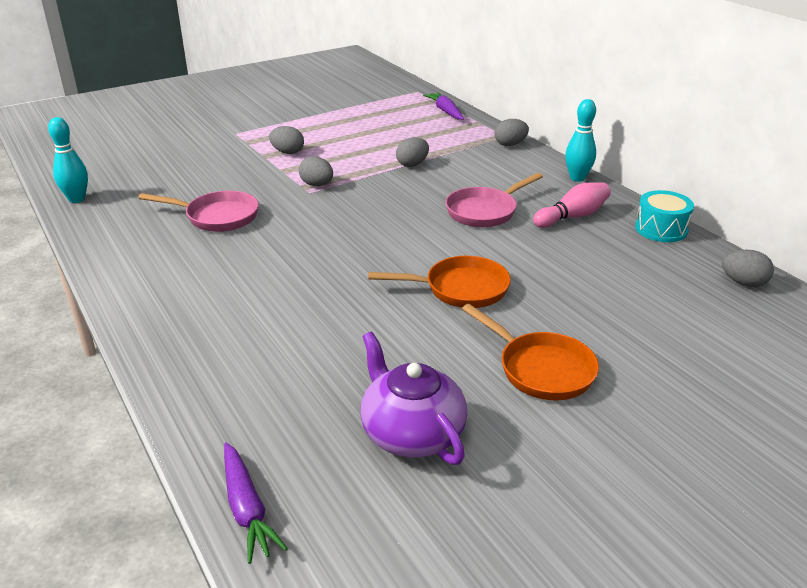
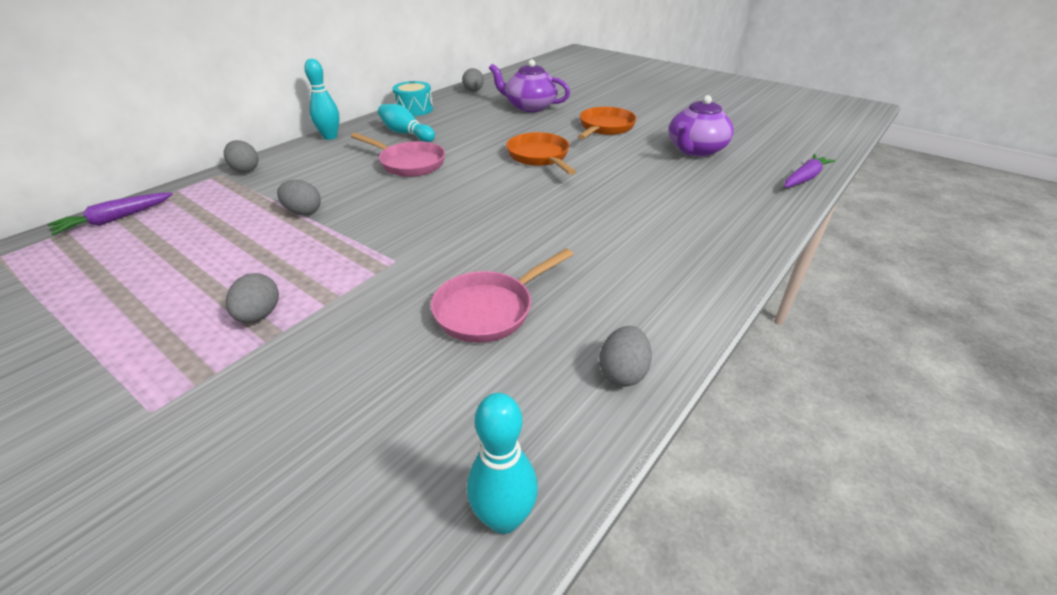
camera: 110 degrees left, 5 degrees up
pink pan [138,191,259,232] -> pink pan turned 120 degrees counterclockwise [431,248,573,343]
grey egg [299,156,333,186] -> grey egg moved to [599,326,652,387]
pink bowling pin [533,182,611,228] -> turquoise bowling pin [378,104,435,142]
none -> purple teapot [489,59,570,112]

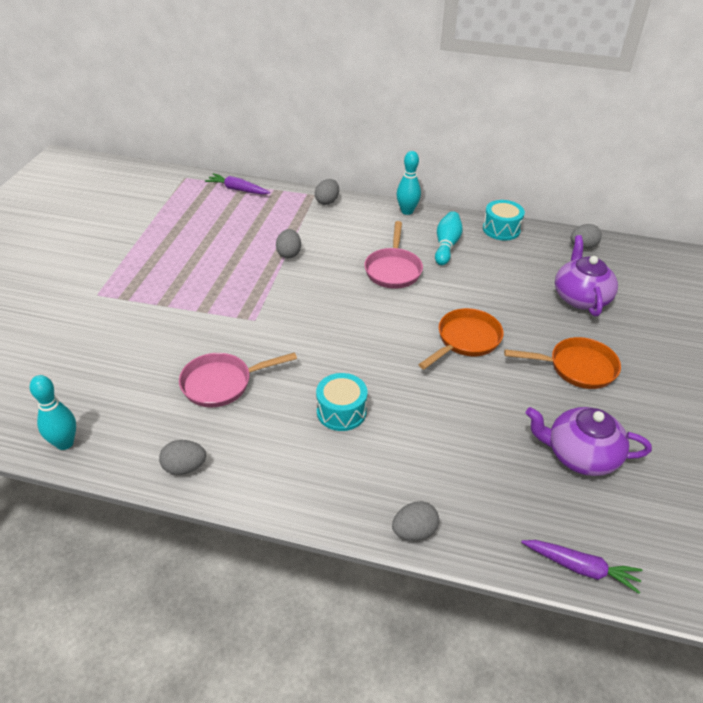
camera: 65 degrees right, 5 degrees up
grey egg [226,273,279,323] -> grey egg moved to [392,501,439,541]
pink pan [431,248,573,343] -> pink pan turned 45 degrees counterclockwise [179,352,297,408]
none -> turquoise drum [316,373,367,431]

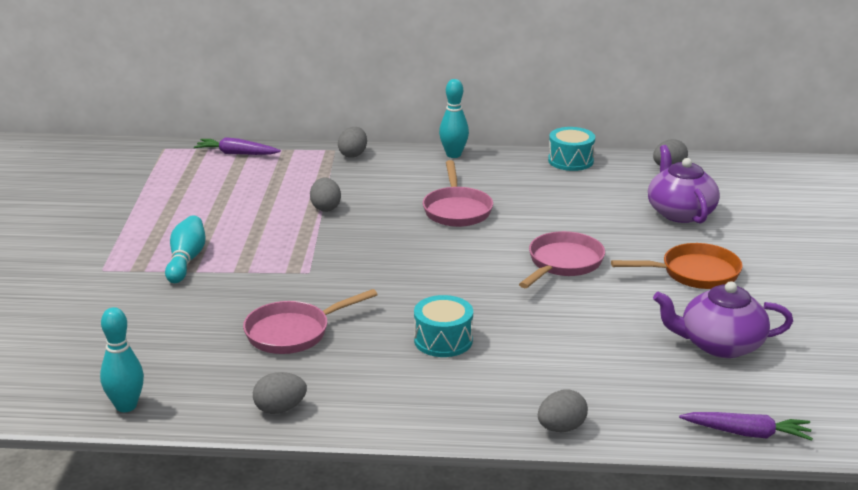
camera: 10 degrees left, 15 degrees down
orange pan [418,308,504,369] -> pink pan [519,231,605,288]
turquoise bowling pin [435,211,463,265] -> turquoise bowling pin moved to [165,216,206,283]

